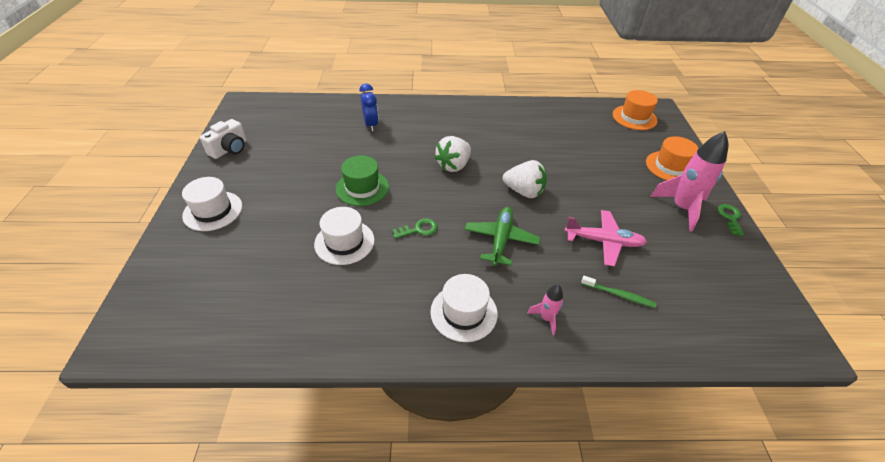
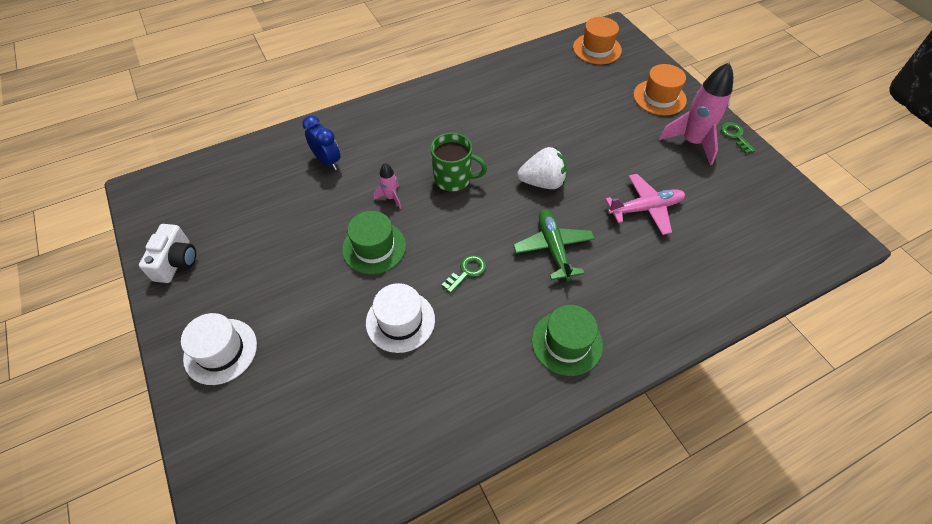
camera: 25 degrees left, 10 degrees up
white hat [430,274,498,342] -> green hat [532,305,603,376]
white strawberry [434,136,471,172] -> green mug [430,133,487,192]
pink rocket [527,284,563,335] -> pink rocket moved to [374,163,401,209]
green toothbrush [581,276,657,308] -> none

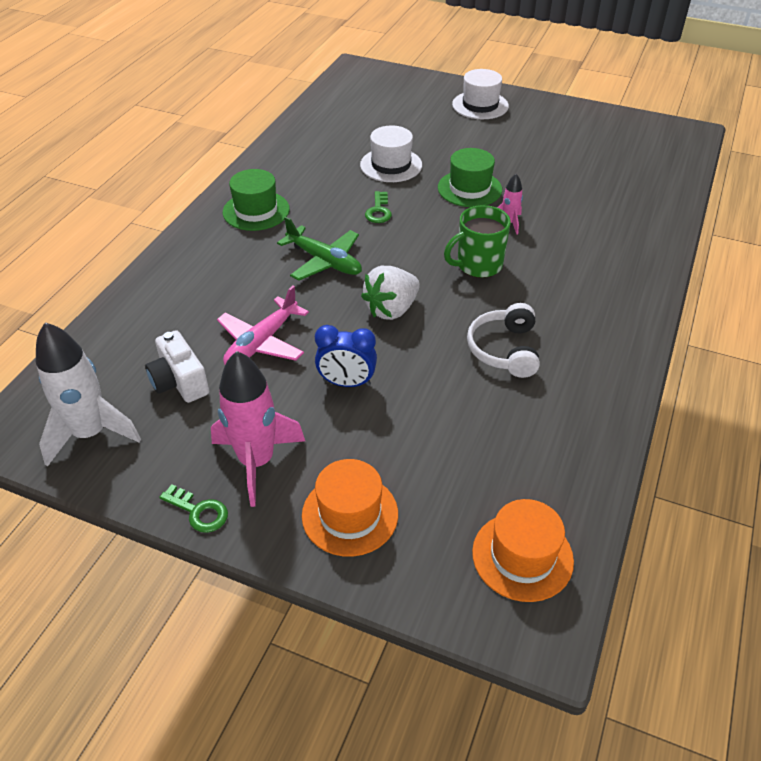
camera: 140 degrees right, 10 degrees down
white camera [139,224,196,283] -> white camera moved to [145,330,209,403]
blue clock [302,115,340,170] -> blue clock moved to [315,325,377,387]
none -> white rocket [36,322,141,467]
none -> white headphones [467,303,540,378]

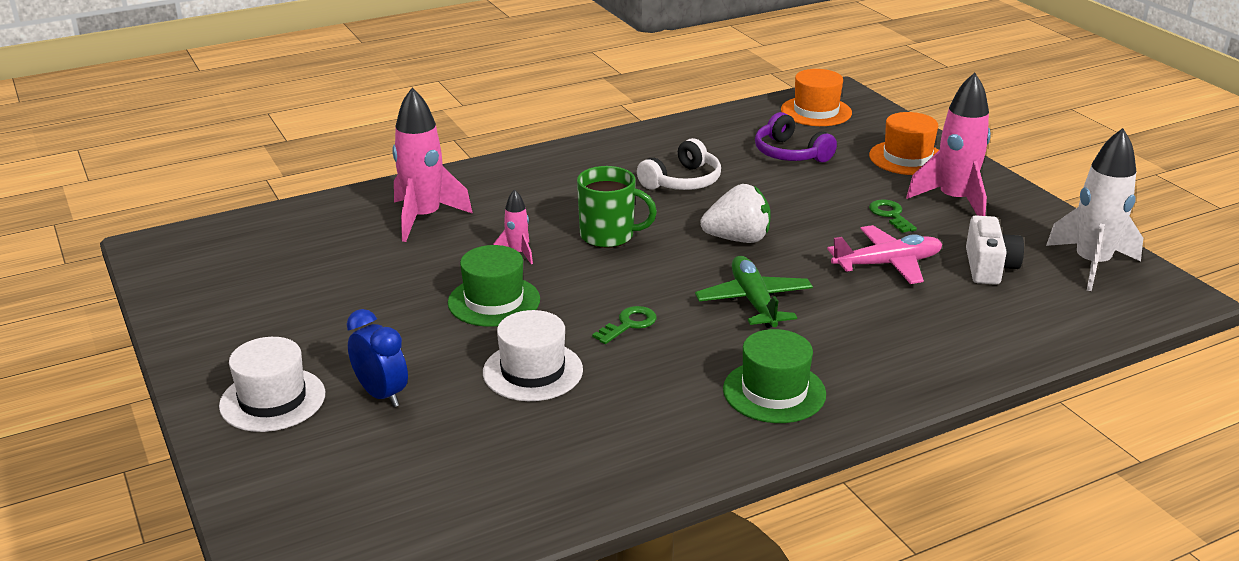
camera: 140 degrees left, 15 degrees down
green key [159,484,228,533] -> green key moved to [869,199,917,233]
blue clock [315,325,377,387] -> blue clock moved to [346,309,408,407]
none -> pink rocket [393,88,473,242]
none -> purple headphones [755,112,837,162]

